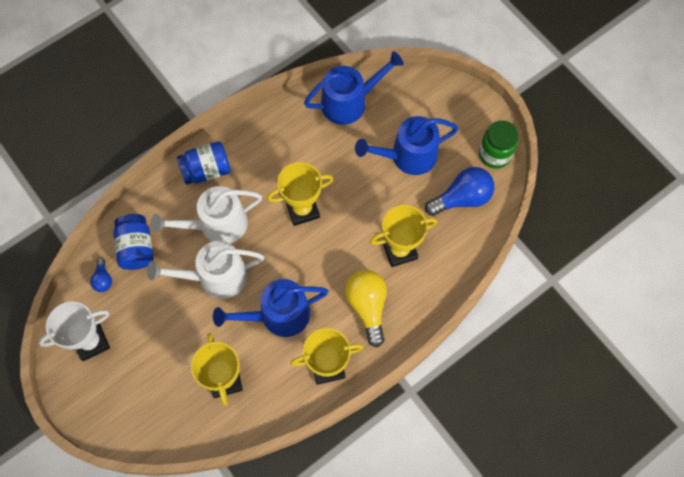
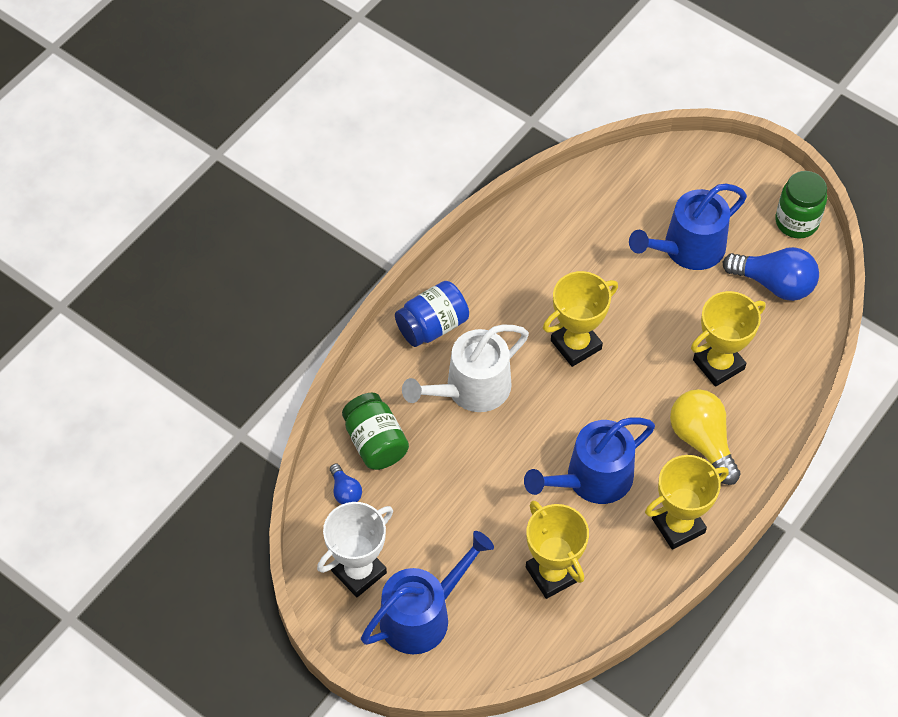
camera: 15 degrees left, 10 degrees down
blue jar [113,214,153,270] -> green jar [342,393,409,470]
white watering can [147,241,264,299] -> none
blue watering can [304,51,404,125] -> blue watering can moved to [361,531,494,654]
blue light bulb [425,167,495,216] -> blue light bulb turned 60 degrees clockwise [722,247,819,301]

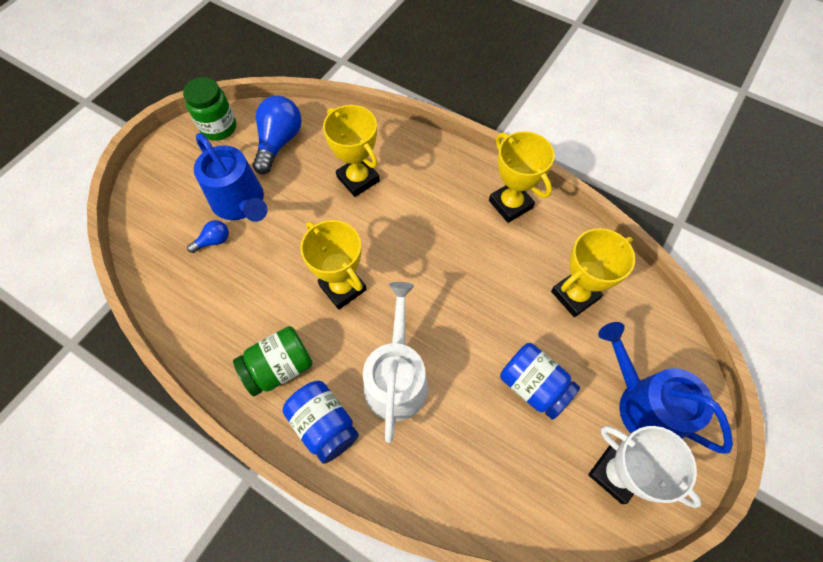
camera: 95 degrees left, 5 degrees up
blue light bulb [330,464,362,504] -> blue light bulb moved to [187,220,229,253]
green jar [342,393,409,470] -> green jar moved to [233,326,313,396]
white watering can [402,325,529,412] -> white watering can turned 135 degrees counterclockwise [363,282,428,443]
blue watering can [524,417,655,504] -> none
yellow light bulb [670,389,741,485] -> none
none -> blue jar [500,343,580,420]

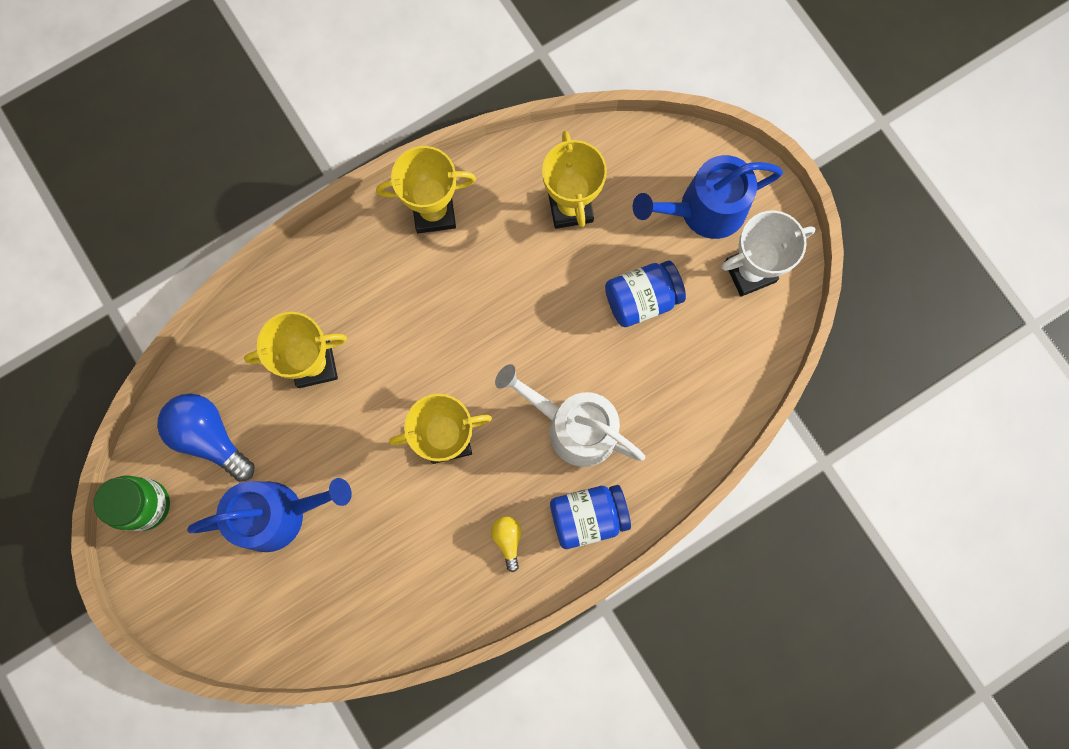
camera: 65 degrees left, 15 degrees up
blue light bulb [187,220,229,253] -> none
green jar [233,326,313,396] -> yellow light bulb [491,516,522,572]

